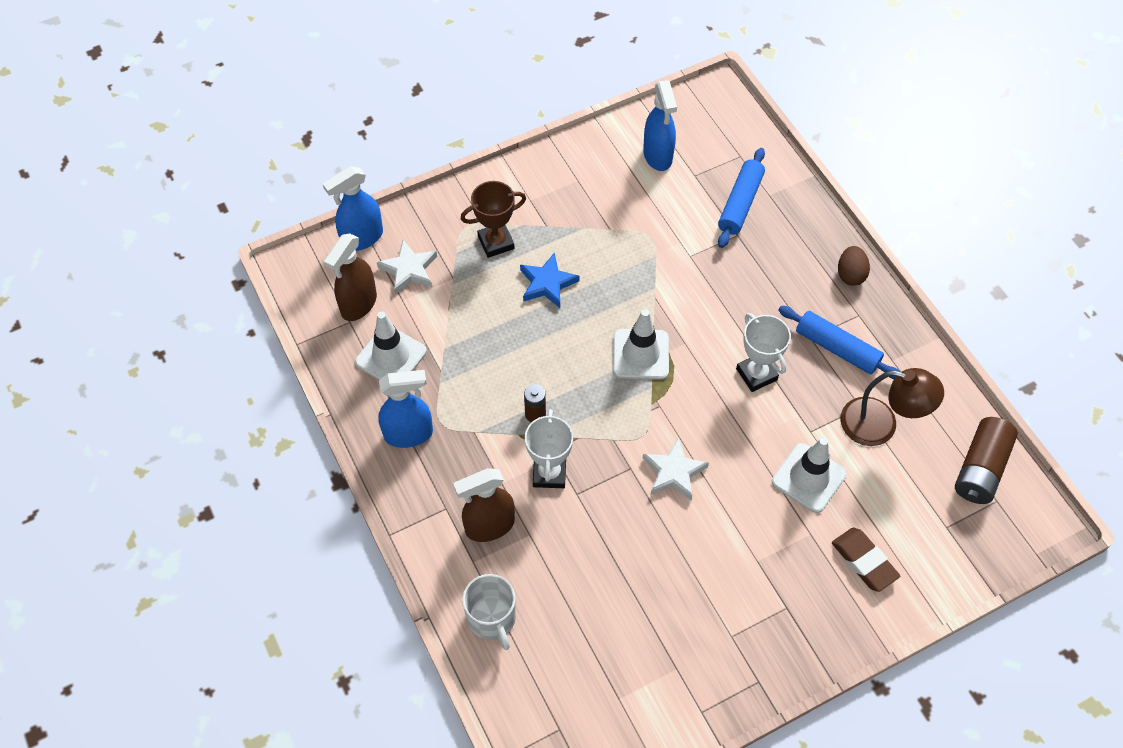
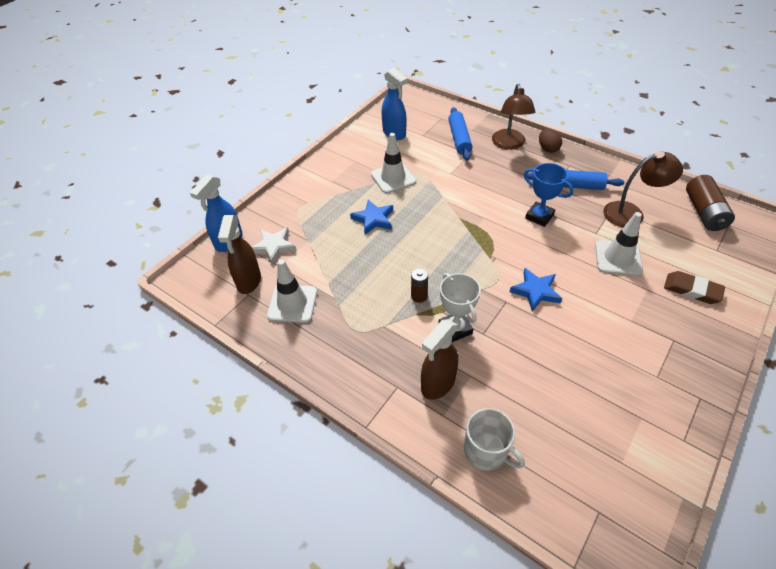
camera: 25 degrees left, 10 degrees down
blue spray bottle [378,370,433,448] -> none
brown trophy [461,181,526,258] -> none
white traffic cone [613,309,669,380] -> white traffic cone moved to [371,133,416,193]
white star [642,437,709,501] -> blue star [510,268,562,311]
white trophy [736,313,791,392] -> blue trophy [524,163,574,227]
none -> brown lamp [492,84,535,150]

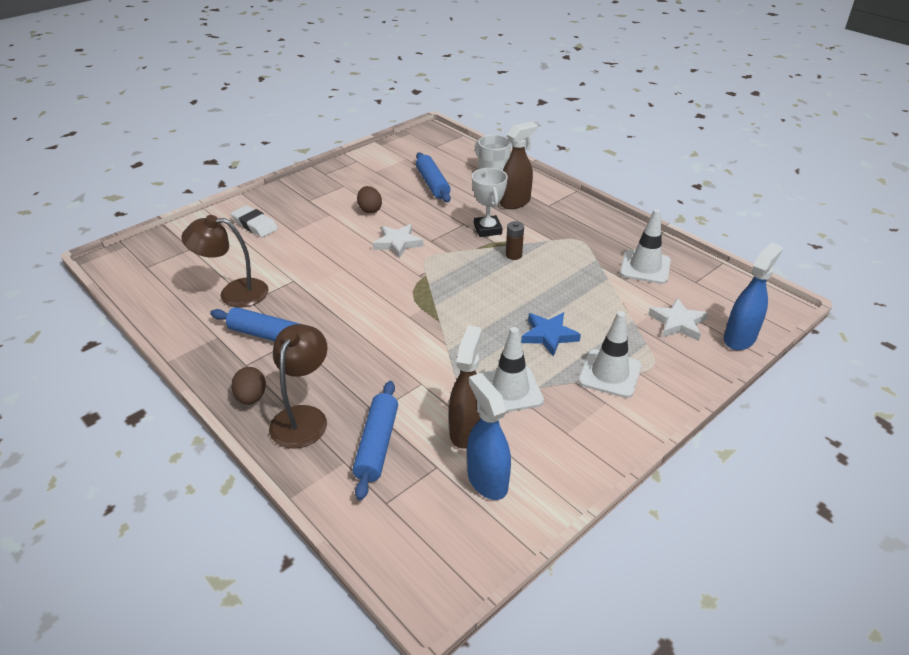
camera: 170 degrees left, 10 degrees down
brown spray bottle [218,215,261,294] -> brown spray bottle moved to [449,325,482,449]
blue star [510,268,562,311] -> white star [373,224,424,259]
blue trophy [524,163,574,227] -> none
white traffic cone [595,212,643,276] -> white traffic cone moved to [578,311,642,398]
brown eraser [664,271,725,304] -> white eraser [231,205,278,237]
brown battery [686,175,735,231] -> none
none -> brown egg [357,186,382,214]
none -> blue rolling pin [416,152,451,202]

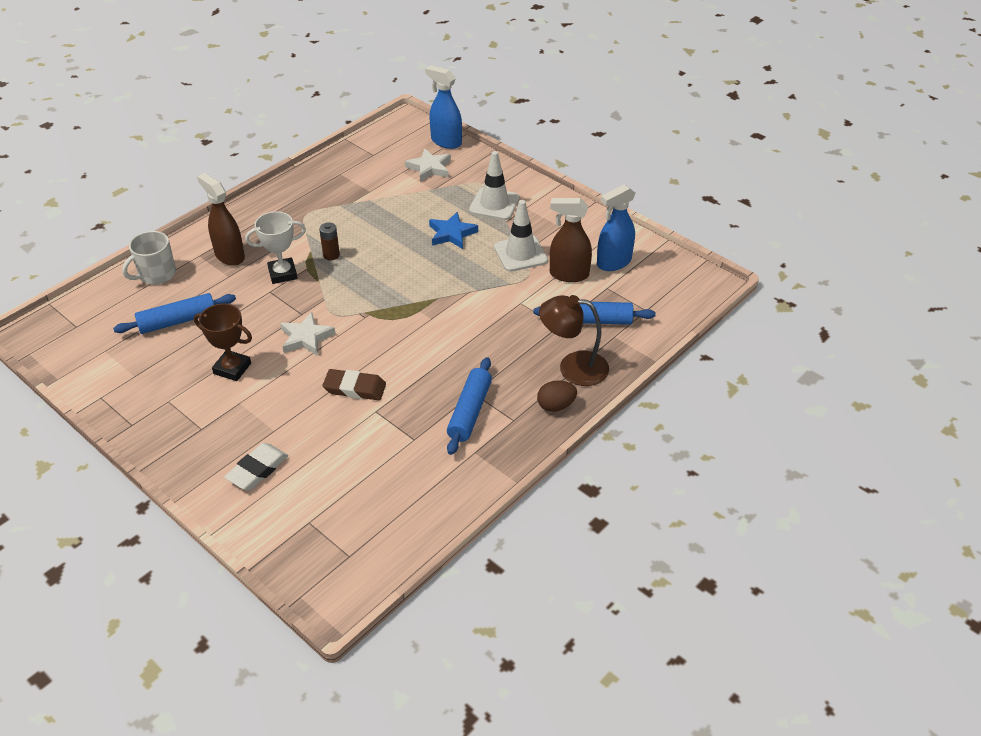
camera: 95 degrees left, 5 degrees up
brown lamp [181,215,268,308] -> none
brown egg [357,186,382,214] -> brown trophy [194,303,252,381]
white traffic cone [620,209,671,284] -> none
none -> brown eraser [323,369,386,400]

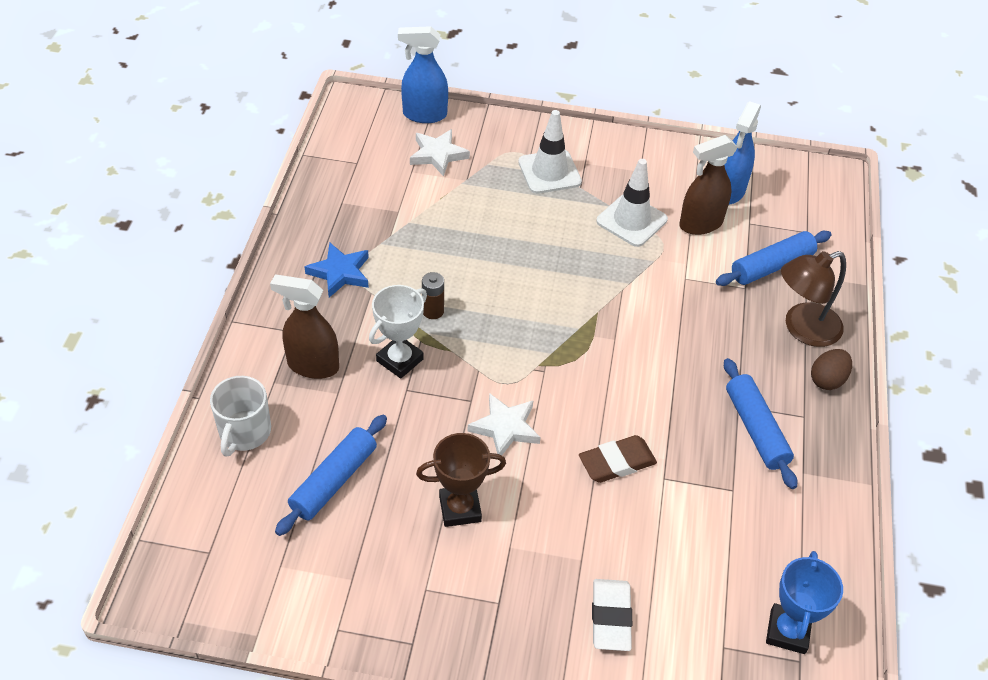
camera: 35 degrees left, 5 degrees up
blue star [429,212,478,249] -> blue star moved to [304,243,369,298]
none -> blue trophy [766,551,843,654]

